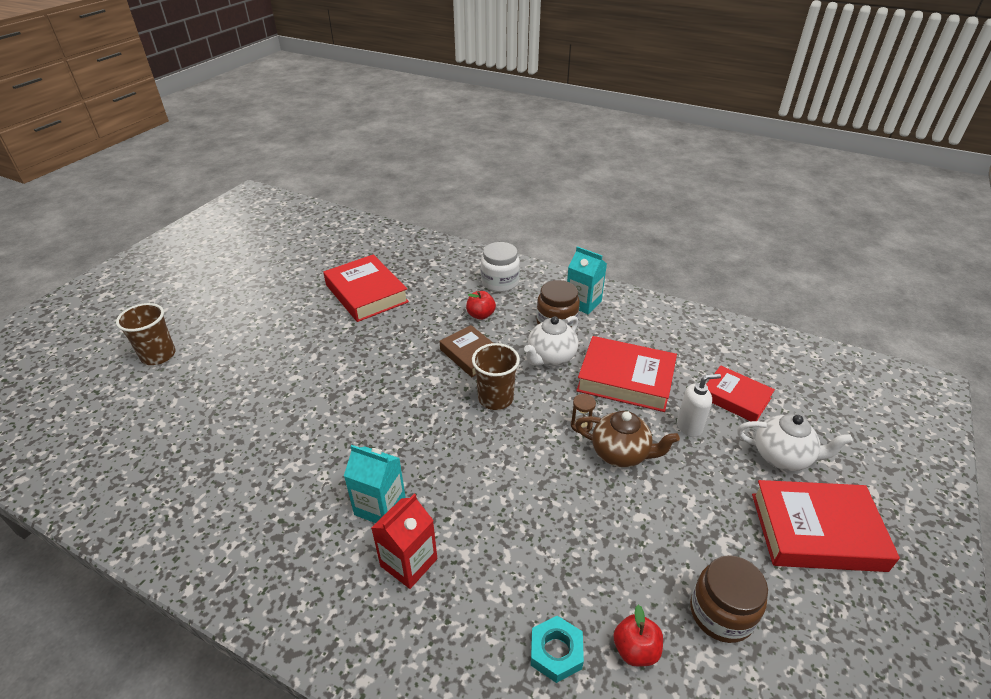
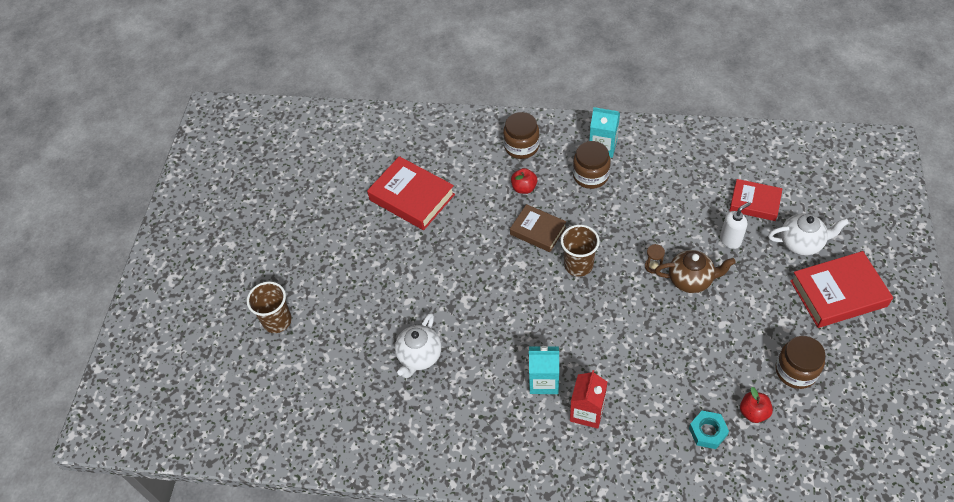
camera: 15 degrees left, 15 degrees up
white jar [481,242,520,292] -> brown jar [503,112,540,159]
white teapot [524,316,578,366] -> white teapot moved to [395,313,441,378]
red book [576,336,677,412] -> none

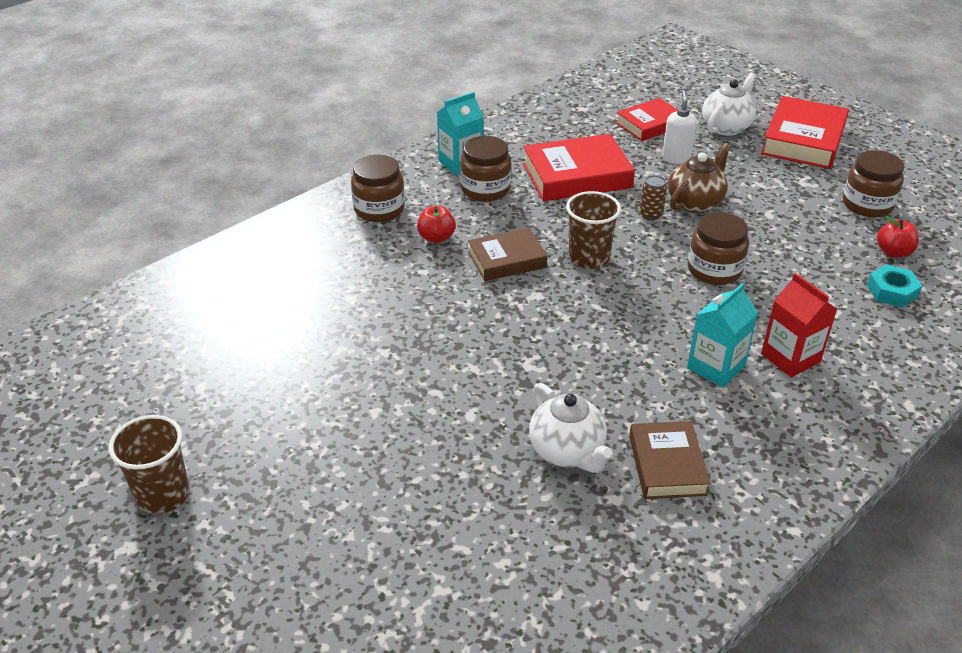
camera: 55 degrees left, 15 degrees down
brown cup [247,282,292,333] -> brown cup moved to [109,415,190,514]
red book [367,156,455,230] -> red book moved to [523,134,635,201]
brown hourglass [645,244,665,274] -> brown can [640,175,667,220]
none -> brown book [629,421,711,499]
none -> brown jar [688,212,749,285]

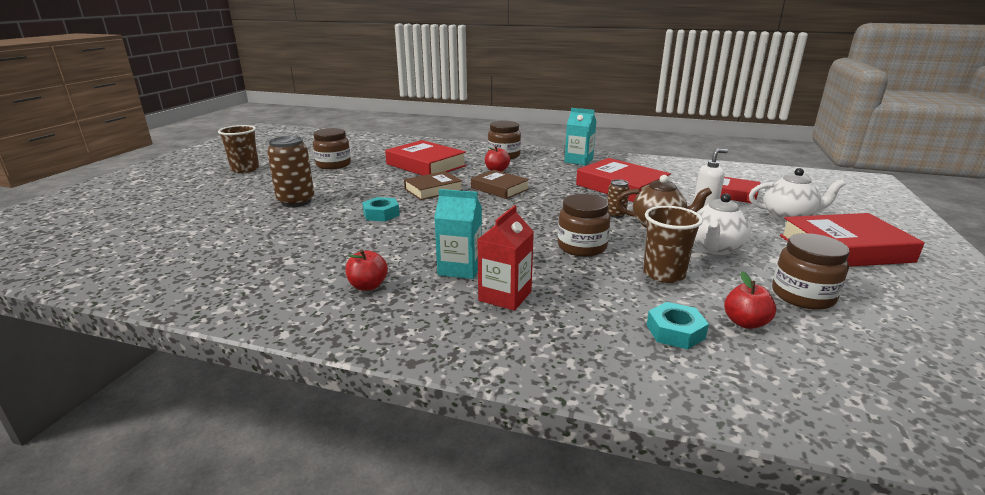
camera: 60 degrees right, 15 degrees down
brown jar [460,136,511,202] -> brown jar moved to [313,128,351,169]
white teapot [529,383,612,473] -> white teapot moved to [694,193,751,255]
brown cup [566,191,621,269] -> brown cup moved to [643,206,703,283]
brown book [629,421,711,499] -> brown book moved to [404,171,463,200]
none -> brown can [267,136,314,207]
none -> red apple [345,249,388,291]
none -> turquoise nut [362,197,400,222]
none -> red book [385,140,466,176]

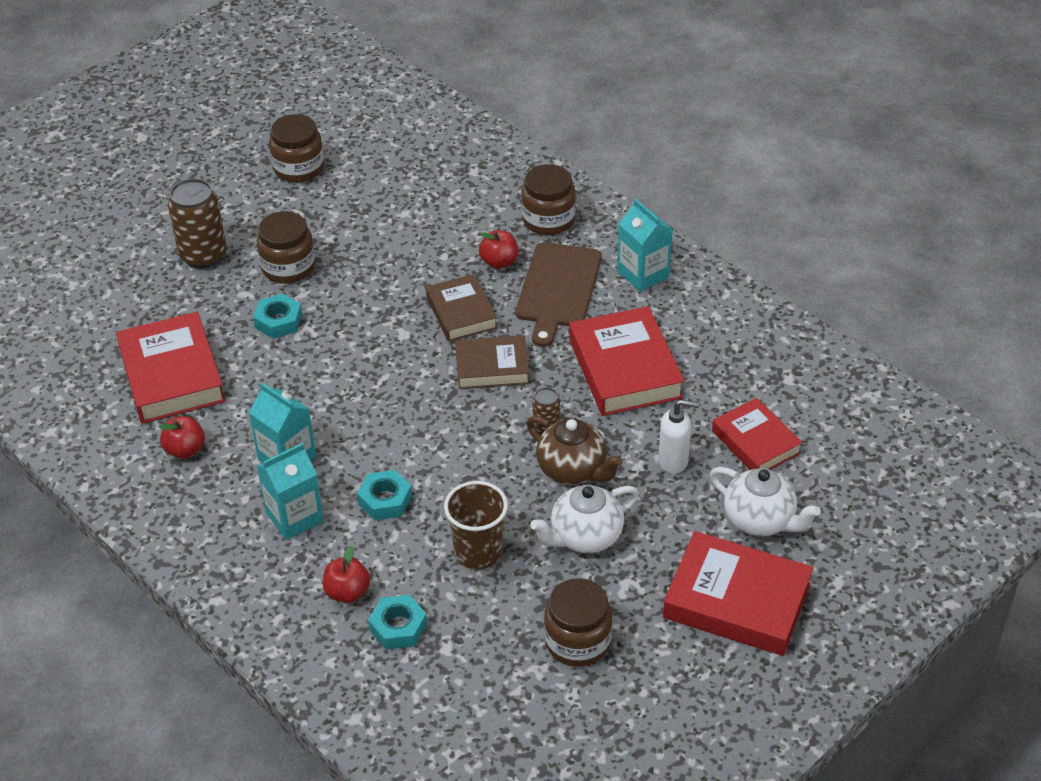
camera: 30 degrees right, 20 degrees up
brown cup [218,125,259,173] -> none
red book [385,140,466,176] -> red book moved to [116,312,225,424]
brown book [404,171,463,200] -> brown book moved to [455,335,530,389]
red carton [477,205,534,311] -> turquoise carton [257,443,324,540]
brown jar [558,194,610,257] -> brown jar moved to [257,211,315,284]
red apple [724,271,776,329] -> red apple moved to [323,546,370,603]
none -> turquoise nut [357,470,412,520]
none -> brown cutting board [515,242,602,347]

